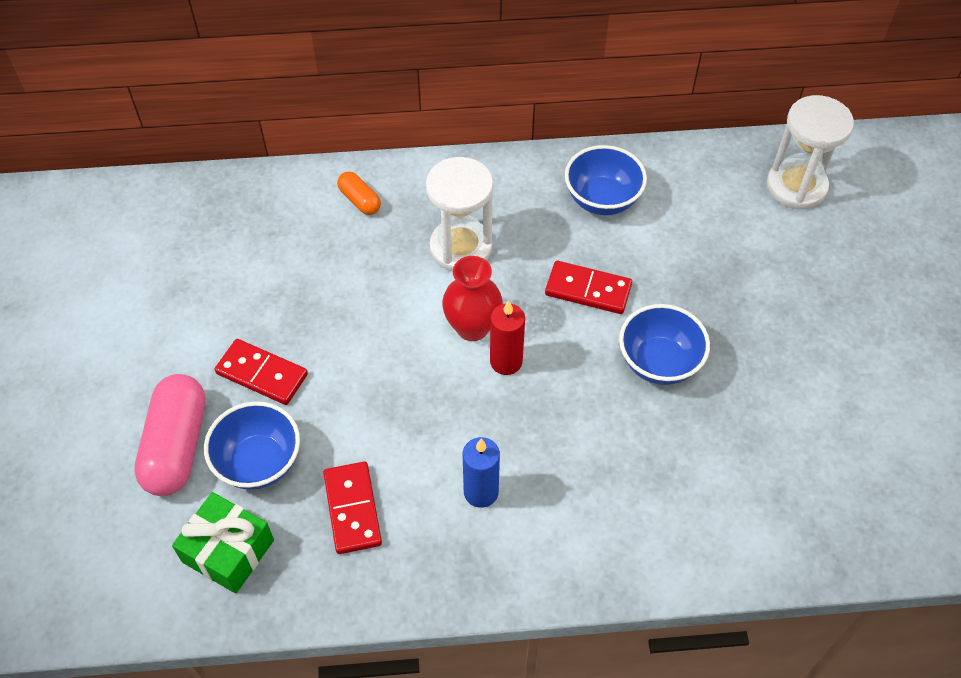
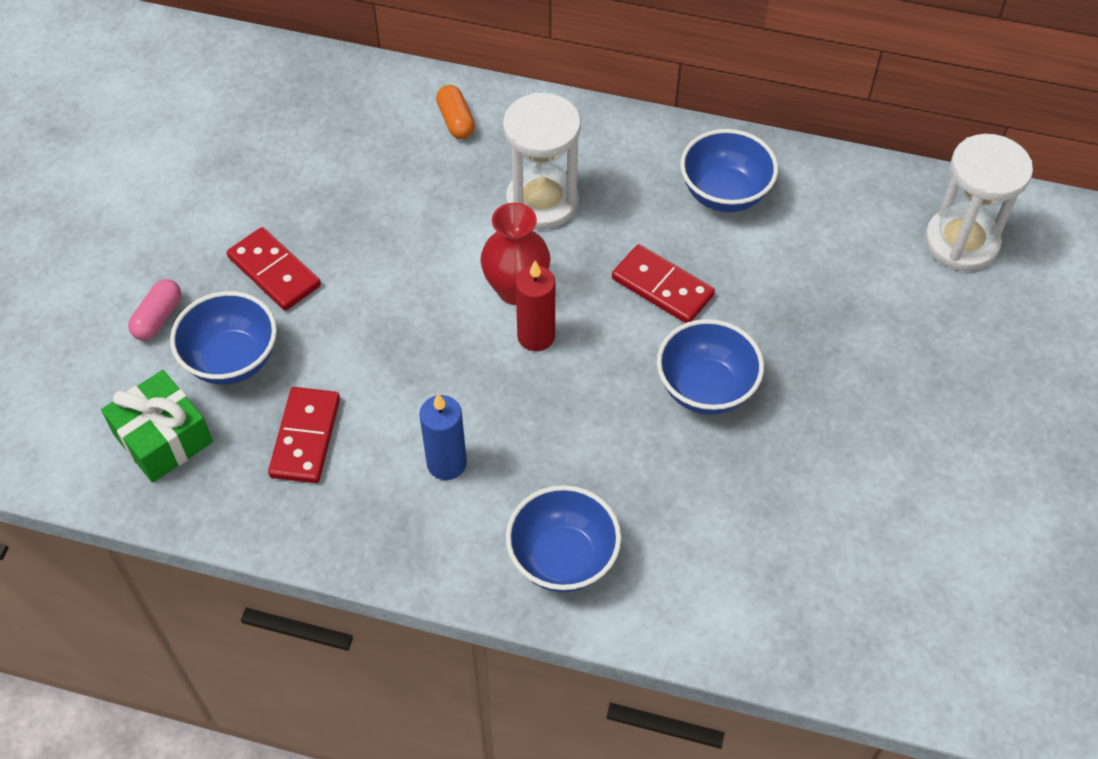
camera: 20 degrees right, 0 degrees up
pink capsule [134,374,206,496] -> pink capsule [128,279,181,341], size x0.51
none -> blue bowl [506,485,621,592]

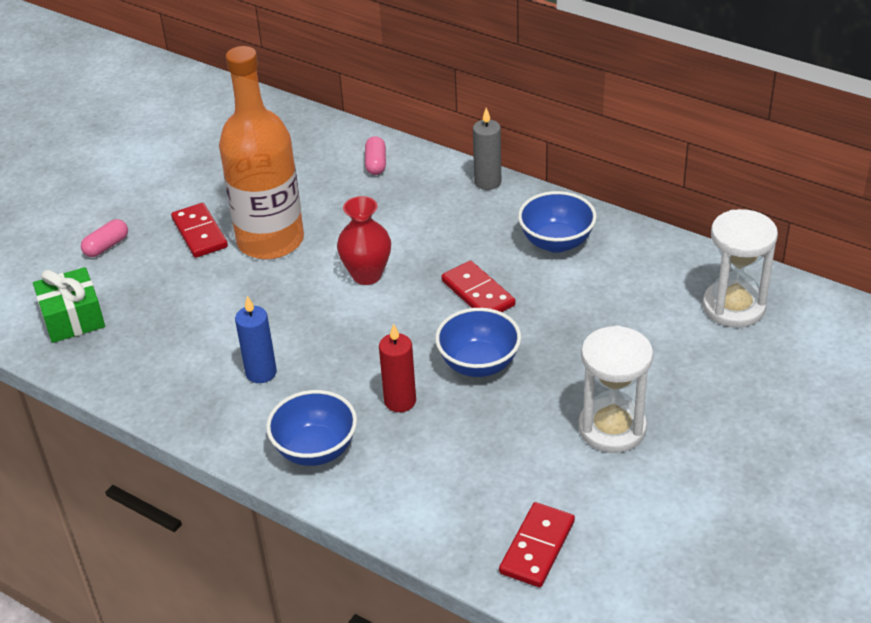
camera: 20 degrees right, 15 degrees down
blue bowl [170,291,277,385] -> none
red domino [268,387,340,483] -> red domino moved to [499,502,575,587]
orange capsule [436,85,475,139] -> pink capsule [365,136,386,175]
white hourglass [503,93,581,229] -> white hourglass moved to [578,326,653,453]
red candle [516,260,555,351] -> red candle moved to [379,323,416,412]
none -> orange bottle [219,46,304,259]
none -> grey candle [473,108,501,190]

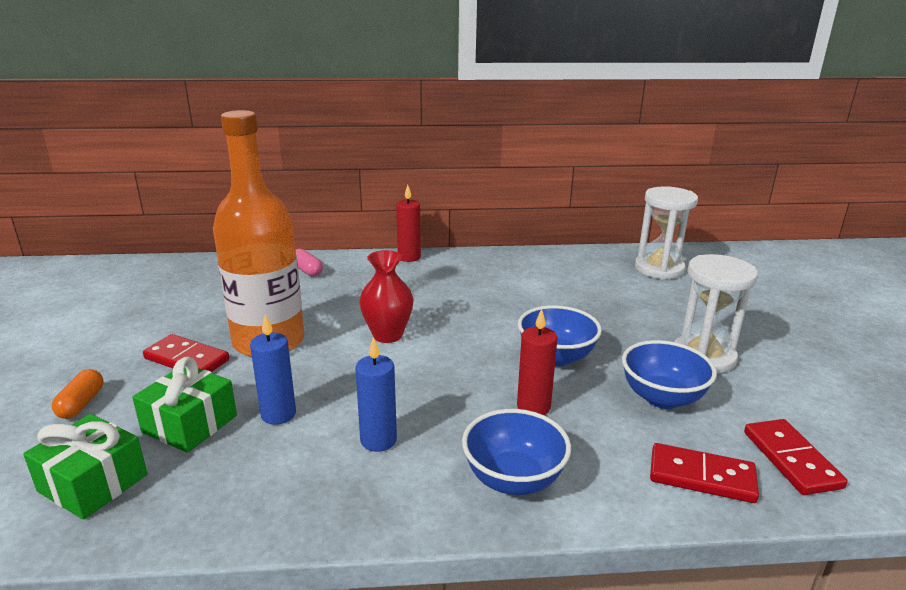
camera: 40 degrees left, 15 degrees down
pink capsule [81,219,128,257] -> orange capsule [52,369,103,419]
red domino [441,260,515,312] -> red domino moved to [650,443,759,503]
grey candle [473,108,501,190] -> red candle [396,185,421,262]
blue bowl [518,191,597,253] -> blue bowl moved to [622,340,717,409]
none -> green gift [132,357,237,453]
none -> blue candle [250,315,296,425]

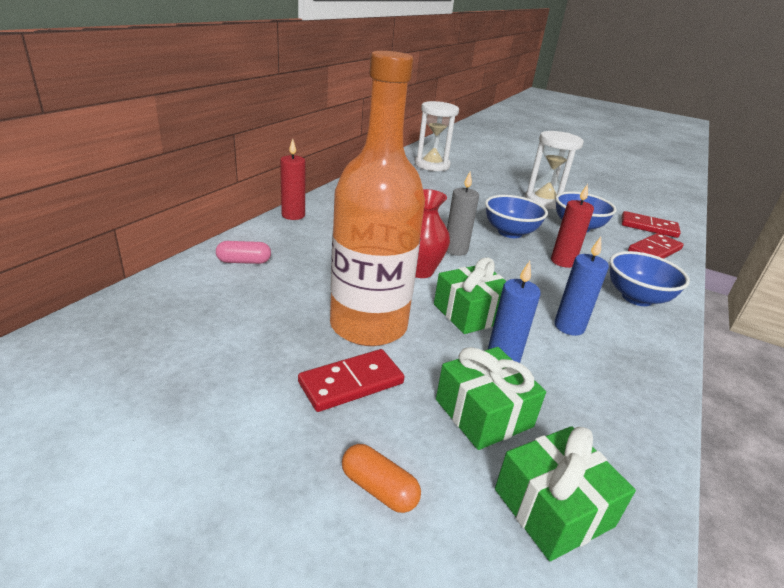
camera: 60 degrees left, 5 degrees up
none -> green gift [434,257,506,334]
none -> grey candle [447,172,479,256]

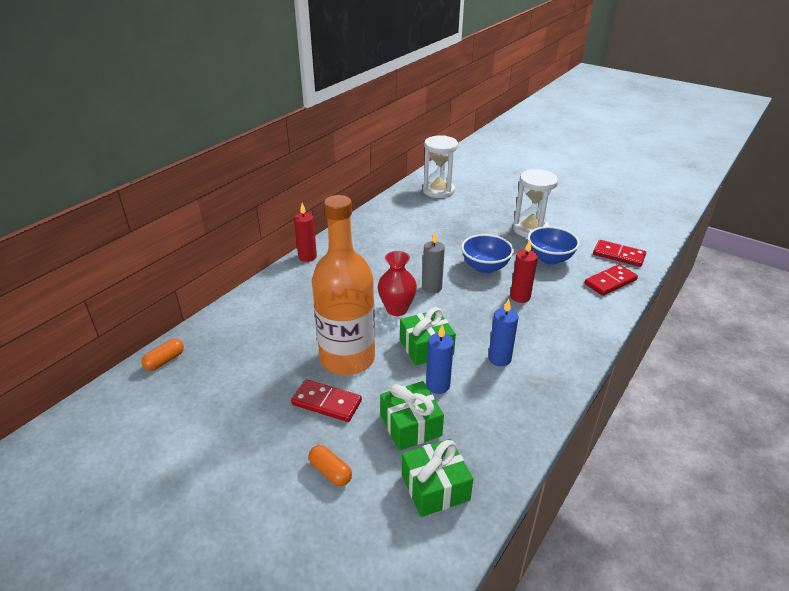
camera: 10 degrees right, 5 degrees up
pink capsule [216,241,271,264] -> none
red domino [298,349,404,412] -> red domino turned 45 degrees clockwise [291,379,362,422]
blue bowl [610,251,690,306] -> none
none -> orange capsule [141,339,184,371]

